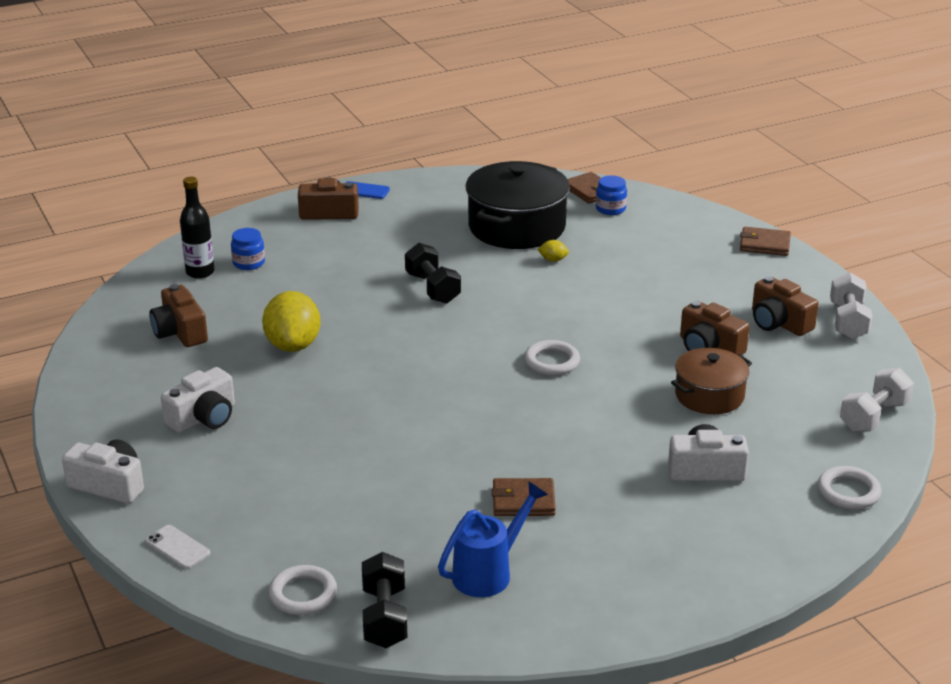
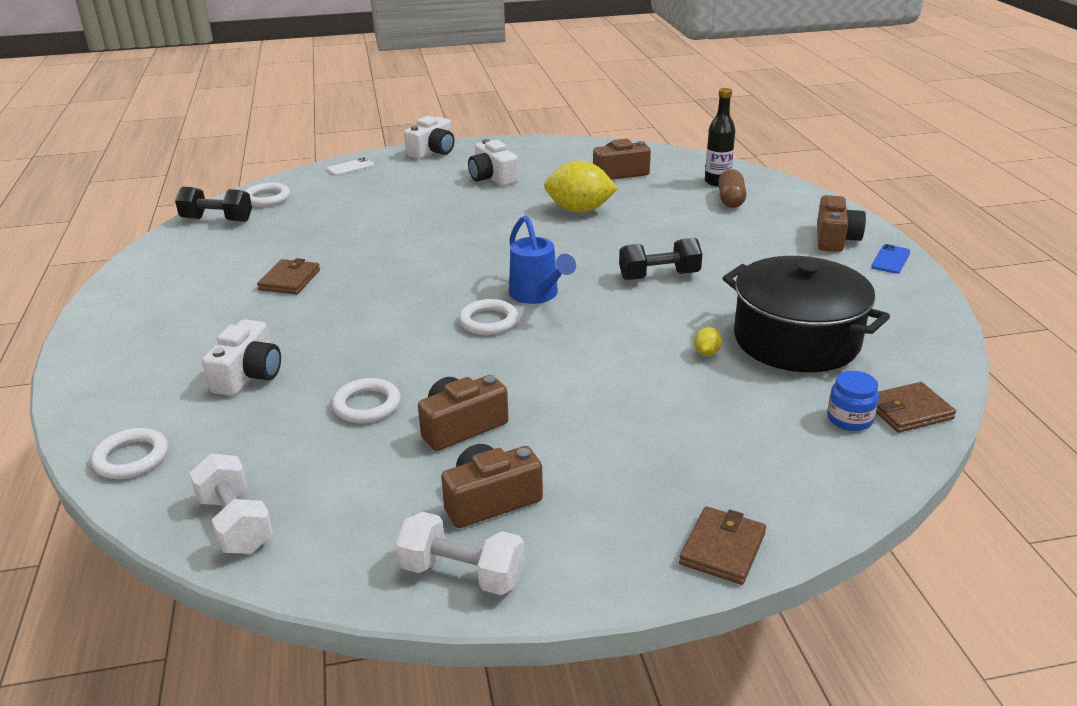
camera: 105 degrees right, 0 degrees up
blue jar [231,228,265,270] -> brown capsule [718,169,746,208]
blue watering can [438,481,548,597] -> blue watering can moved to [509,215,576,304]
brown pot [671,348,752,414] -> white ring [332,378,401,423]

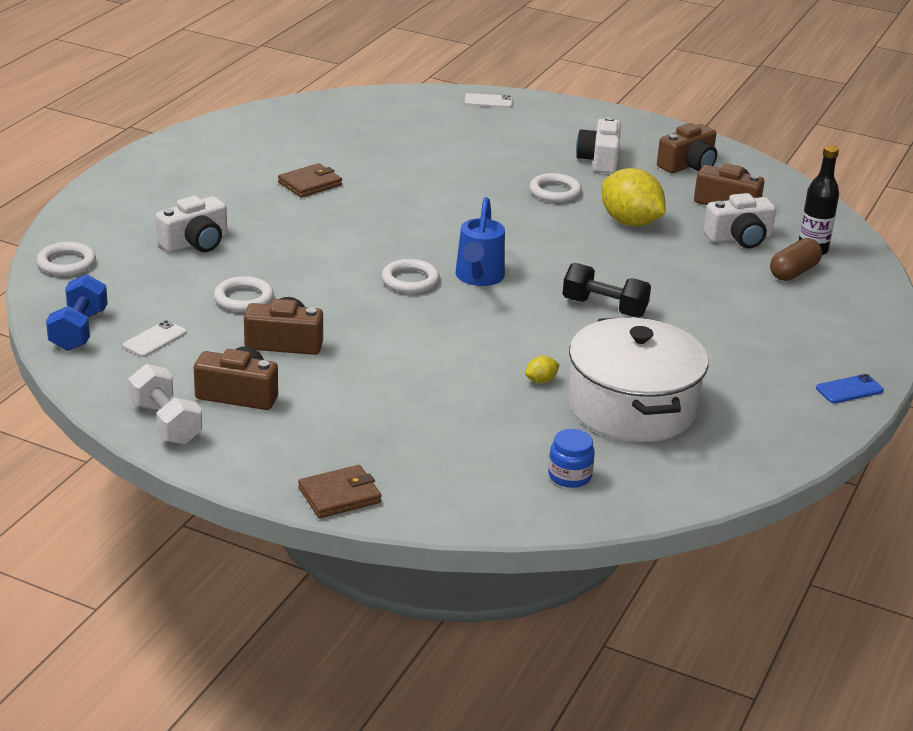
camera: 35 degrees right, 0 degrees up
black dumbbell [175,187,252,222] -> none
white dumbbell [189,454,273,554] -> blue dumbbell [46,274,108,351]
white ring [245,183,290,207] -> white ring moved to [529,173,582,203]
white camera [404,116,455,159] -> white camera moved to [704,193,776,248]
black pot [723,256,890,372] -> white pot [568,317,709,442]
brown camera [817,195,866,252] -> brown camera moved to [657,123,717,173]
brown wallet [876,382,956,433] -> none
none -> white phone [123,320,187,357]

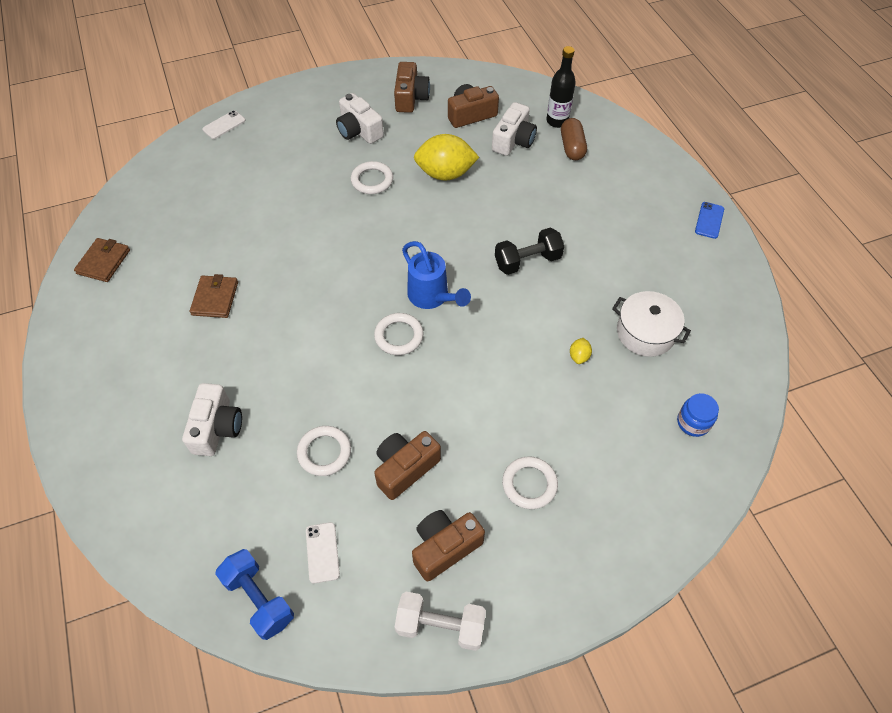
camera: 45 degrees left, 25 degrees up
white ring [36,242,96,276] -> white ring moved to [502,456,558,509]
brown wallet [298,465,381,518] -> brown wallet moved to [74,238,130,282]
white pot [568,317,709,442] -> white pot [612,291,691,357], size x0.60

